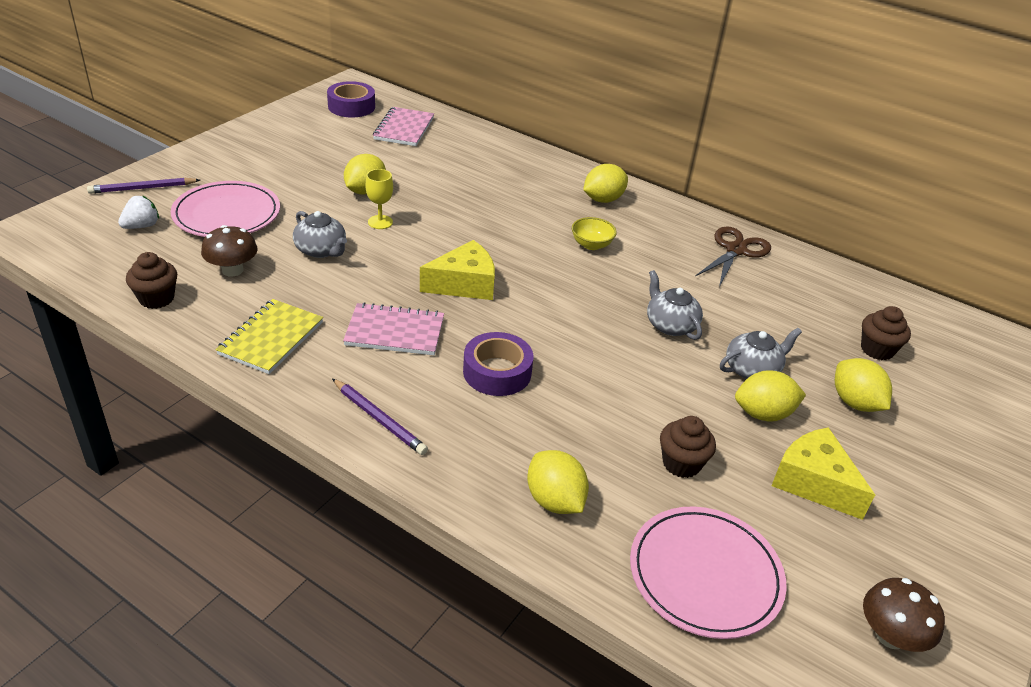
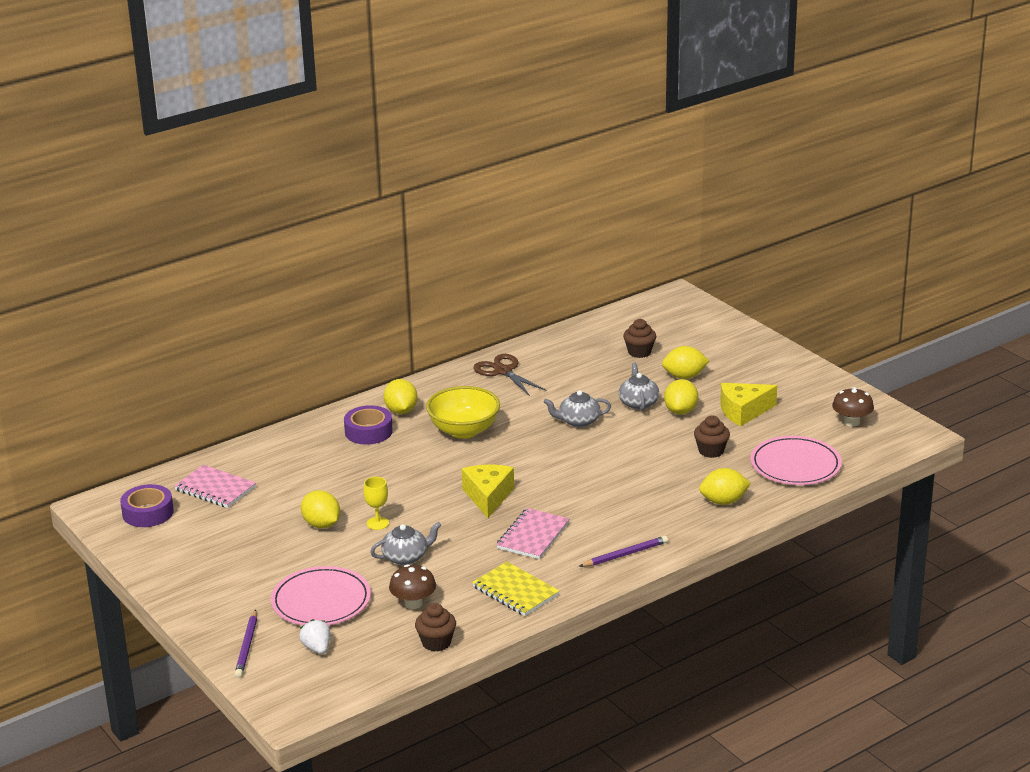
camera: 65 degrees left, 10 degrees down
purple tape [463,332,533,396] -> purple tape moved to [344,405,393,445]
yellow bowl [572,217,617,250] -> yellow bowl [426,386,500,439], size x1.95

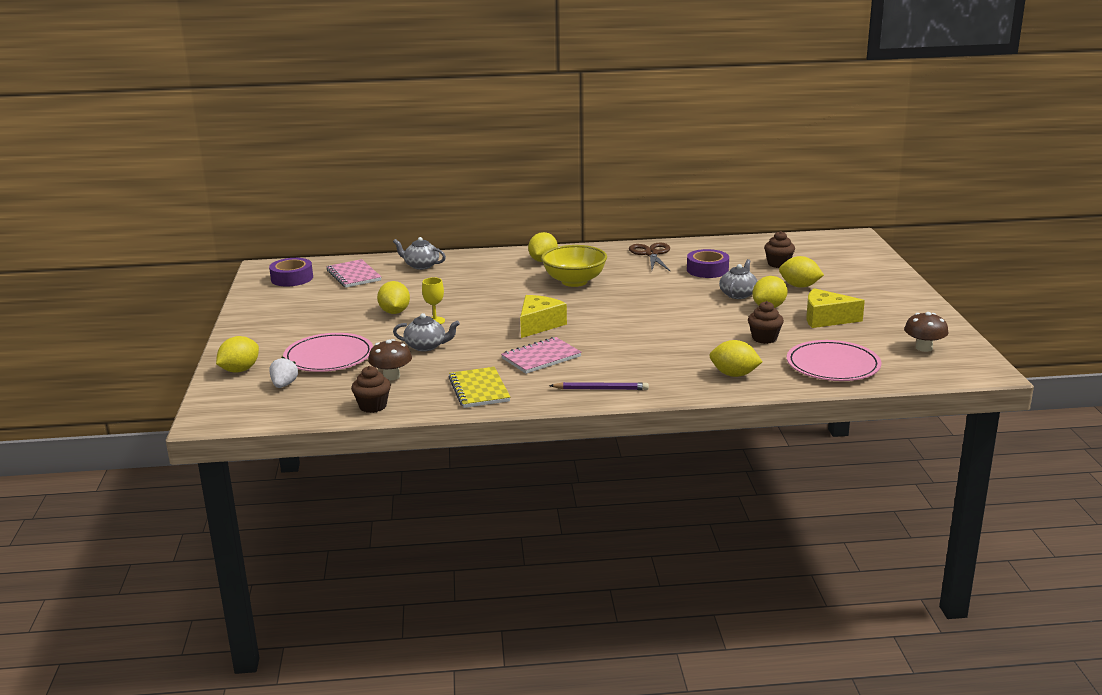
camera: 30 degrees right, 5 degrees down
purple pencil [235,610,257,678] -> yellow lemon [216,336,259,373]
purple tape [344,405,393,445] -> purple tape moved to [687,249,729,278]
grey teapot [544,390,611,427] -> grey teapot moved to [393,237,446,270]

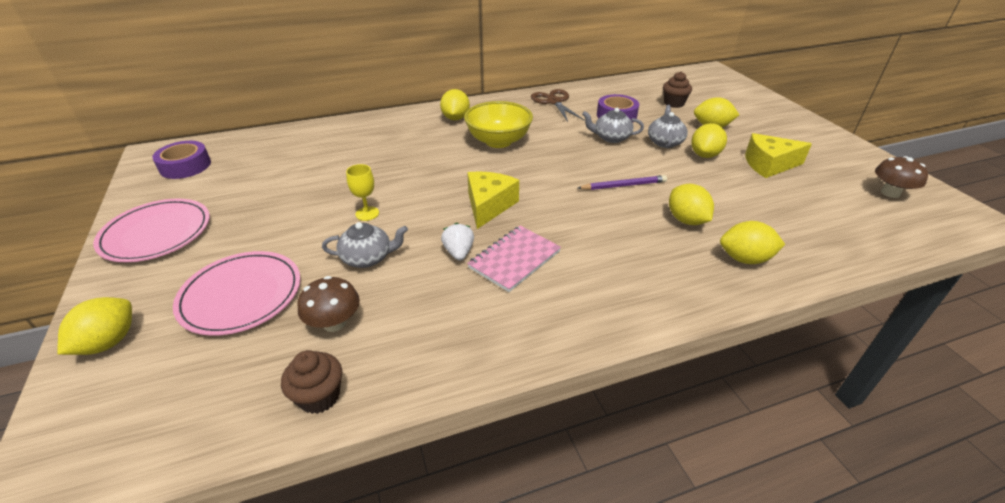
camera: 15 degrees left, 15 degrees up
white strawberry [269,357,298,388] -> white strawberry moved to [441,223,474,261]
pink notebook [326,259,381,288] -> none
yellow lemon [377,281,410,314] -> yellow lemon moved to [669,184,714,225]
grey teapot [393,237,446,270] -> grey teapot moved to [582,108,644,143]
yellow notebook [449,367,510,408] -> none
purple pencil [549,382,649,390] -> purple pencil moved to [578,175,667,190]
brown cupcake [748,301,784,344] -> none
pink plate [787,340,881,381] -> pink plate moved to [93,199,210,262]

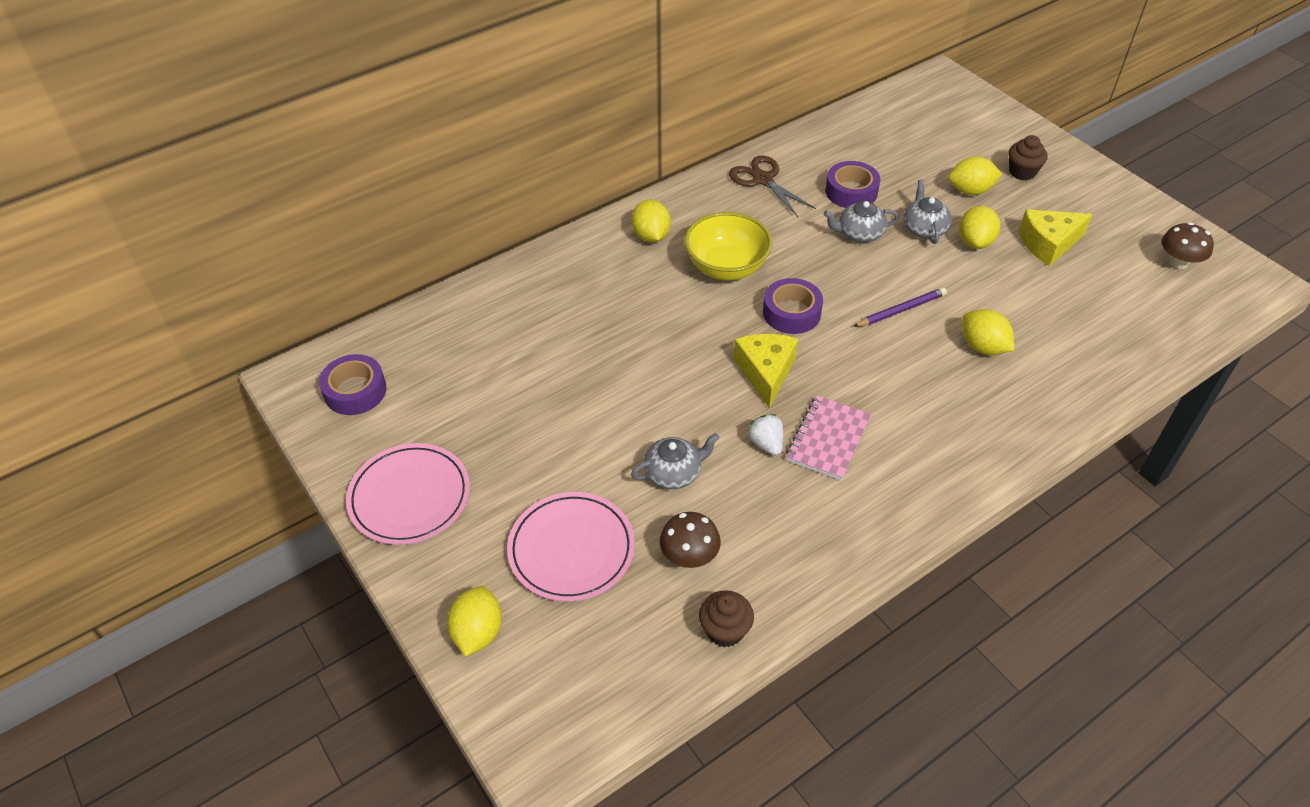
camera: 15 degrees left, 10 degrees up
yellow goblet [346,164,379,221] -> none
brown cupcake [663,72,692,108] -> brown cupcake moved to [1008,135,1048,180]
yellow lemon [720,221,785,264] -> none
none -> purple tape [763,278,823,334]

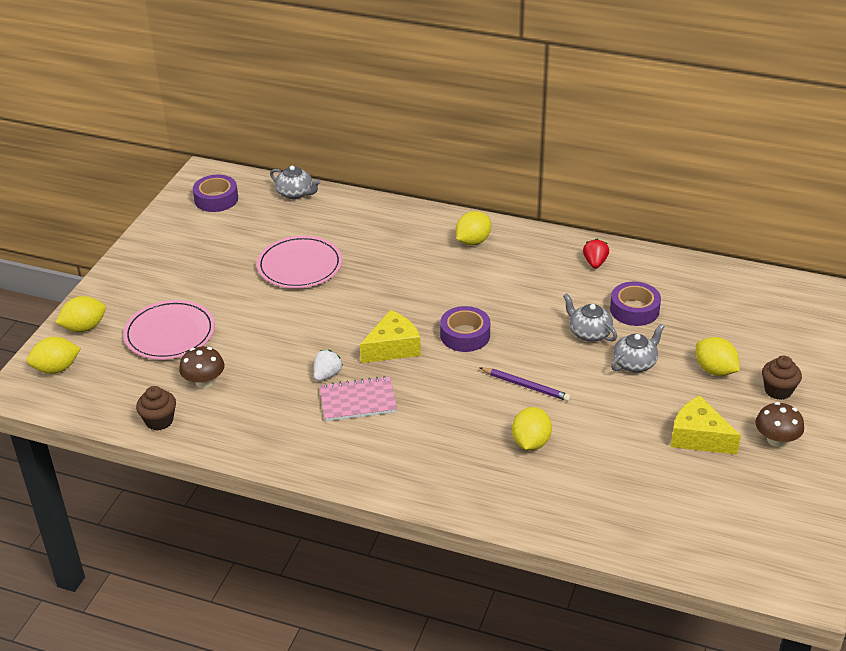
camera: 55 degrees right, 10 degrees down
pink plate [346,443,470,545] -> pink plate moved to [257,236,342,288]
grey teapot [631,433,720,489] -> grey teapot moved to [270,165,321,199]
yellow bowl [684,212,772,280] -> none
brown scissors [729,155,816,217] -> red strawberry [583,239,609,269]
yellow lemon [959,206,1001,249] -> yellow lemon moved to [27,337,81,374]
brown mushroom [1161,222,1214,269] -> brown mushroom moved to [755,402,804,447]

